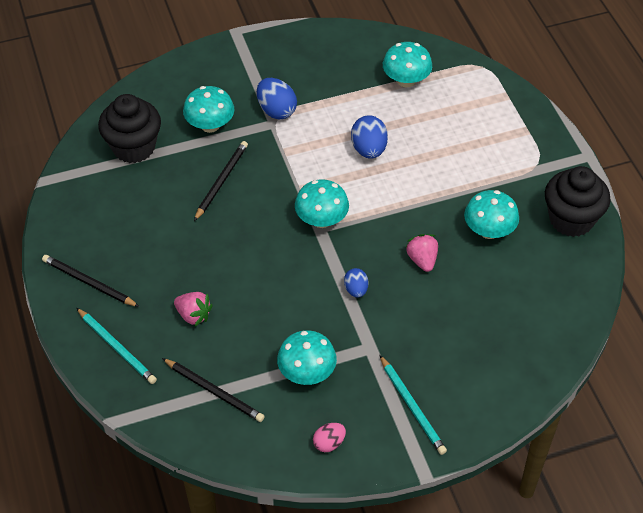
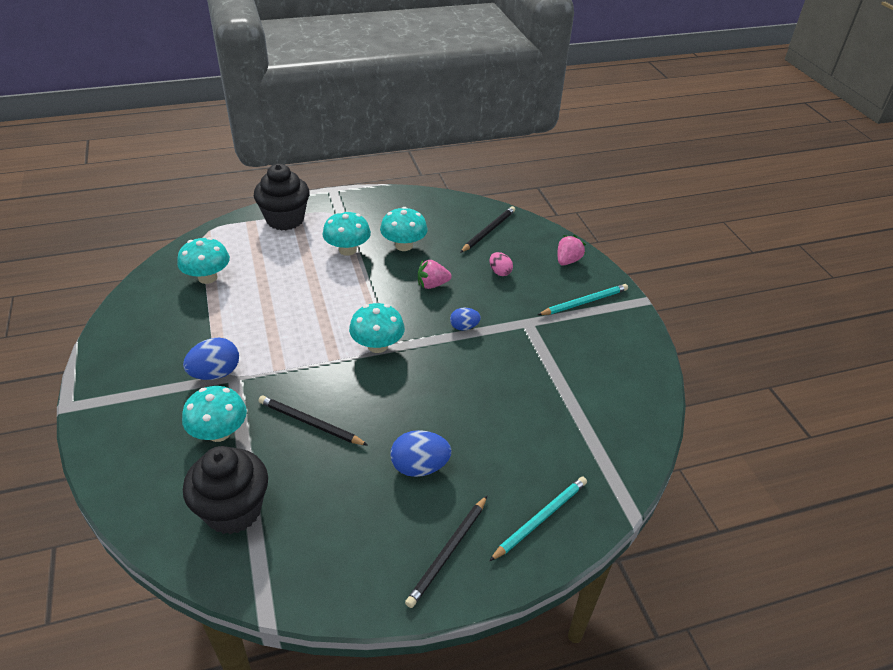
camera: 90 degrees left, 10 degrees down
black pencil [162,358,265,422] -> black pencil moved to [460,206,515,253]
pink strawberry [174,292,213,327] -> pink strawberry moved to [557,235,586,265]
turquoise mushroom [277,330,337,385] -> turquoise mushroom moved to [322,211,371,256]
pink egg [313,423,346,452] -> pink egg moved to [489,252,513,276]
blue egg [351,115,388,158] -> blue egg moved to [390,430,452,477]
black cupcake [545,166,611,237] -> black cupcake moved to [254,164,310,231]

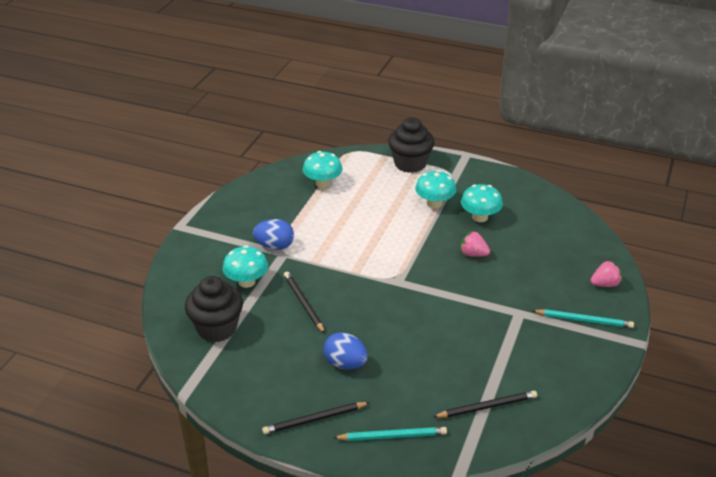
camera: 40 degrees right, 5 degrees down
turquoise mushroom [349,303,405,353] -> none
blue egg [450,308,481,331] -> none
black pencil [460,206,515,253] -> black pencil moved to [433,391,537,418]
pink egg [489,252,513,276] -> none

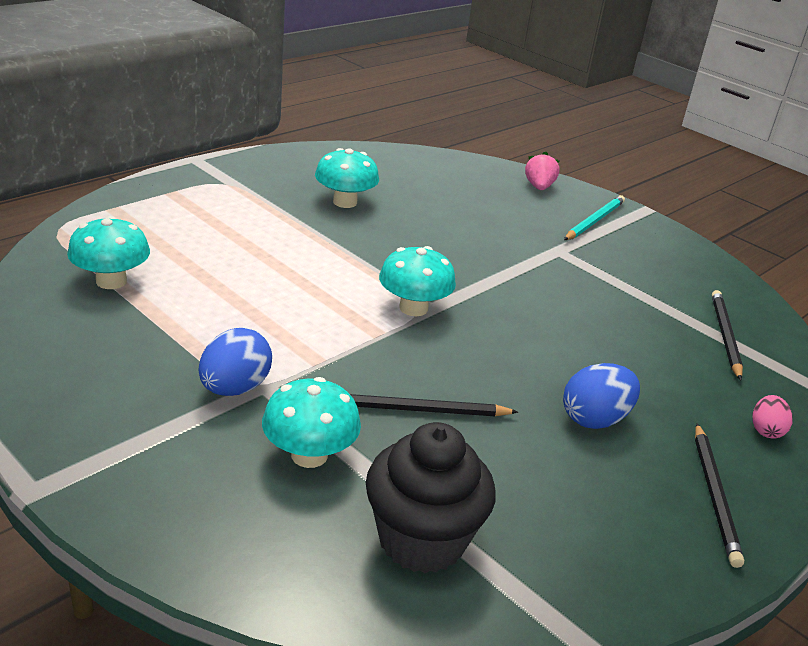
camera: 70 degrees left, 5 degrees down
turquoise pencil [333,427,447,441] -> pink egg [752,395,793,439]
black cupcake [388,117,435,173] -> none
turquoise mushroom [415,170,456,208] -> turquoise mushroom moved to [379,246,456,316]
pink strawberry [460,230,490,257] -> none

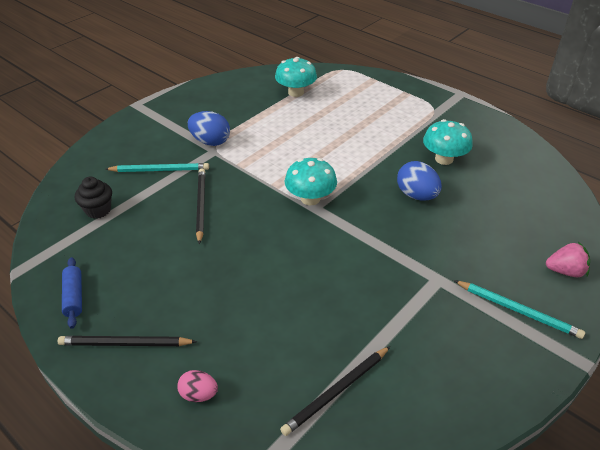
camera: 90 degrees right, 10 degrees up
turquoise mushroom [262,377,361,468] -> turquoise pencil [105,163,209,172]
black cupcake [366,422,496,573] -> black cupcake [75,176,112,219], size x0.57
blue egg [563,363,640,429] -> blue egg moved to [397,161,442,201]
black pencil [712,290,743,381] -> black pencil turned 135 degrees clockwise [280,346,390,436]
none -> blue rolling pin [62,257,82,329]

